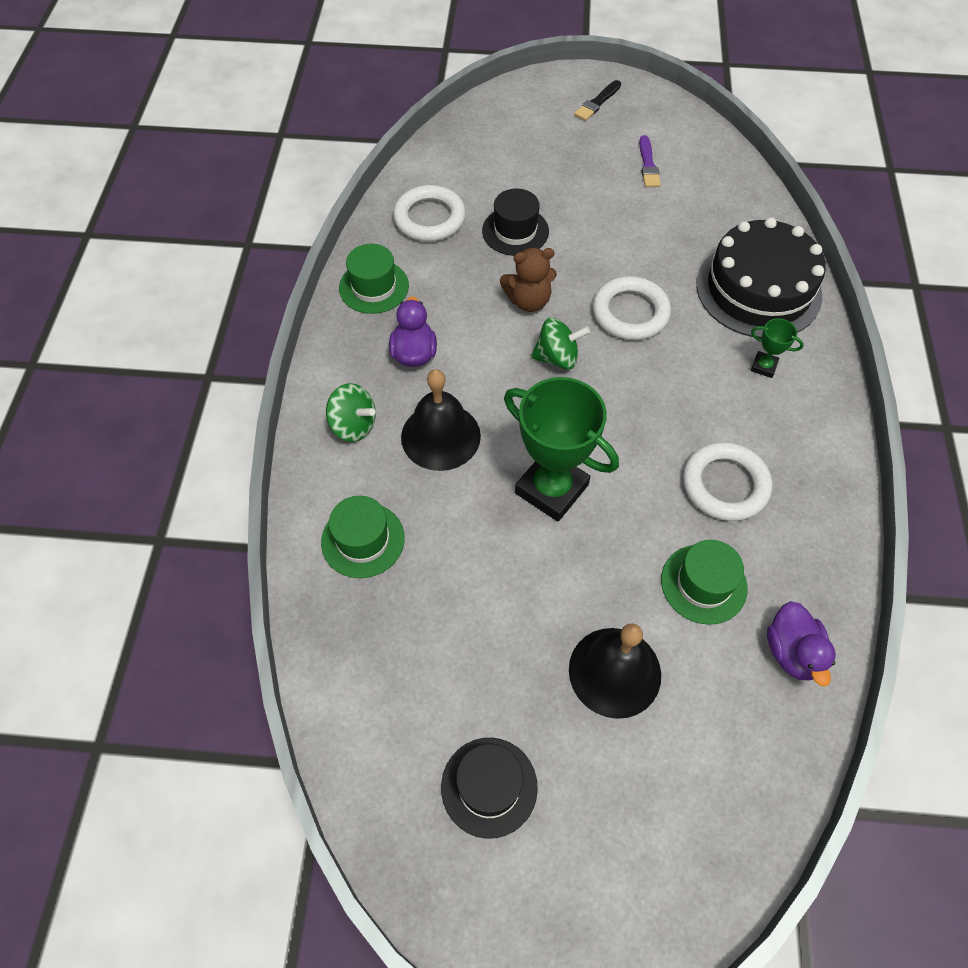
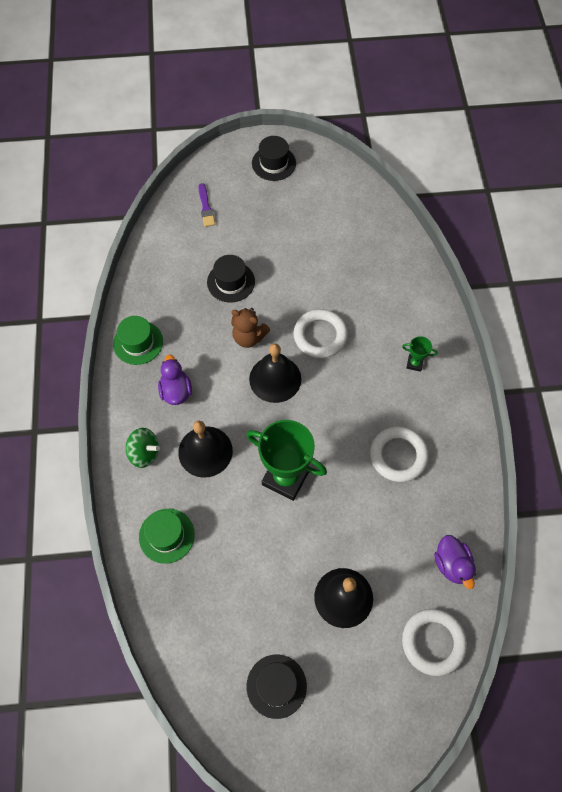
camera: 10 degrees left, 5 degrees up
white ring [393,185,466,242] -> white ring moved to [402,609,467,676]
brown teddy bear [500,248,557,312] -> brown teddy bear turned 45 degrees clockwise [231,308,270,348]
green spinning top [531,318,590,369] -> black bell [249,344,301,403]
black brush [574,80,621,121] -> black hat [252,136,296,181]
purple brush [639,135,661,187] -> purple brush moved to [198,183,215,227]
green hat [661,540,747,625] -> none
black cake [696,217,826,338] -> none

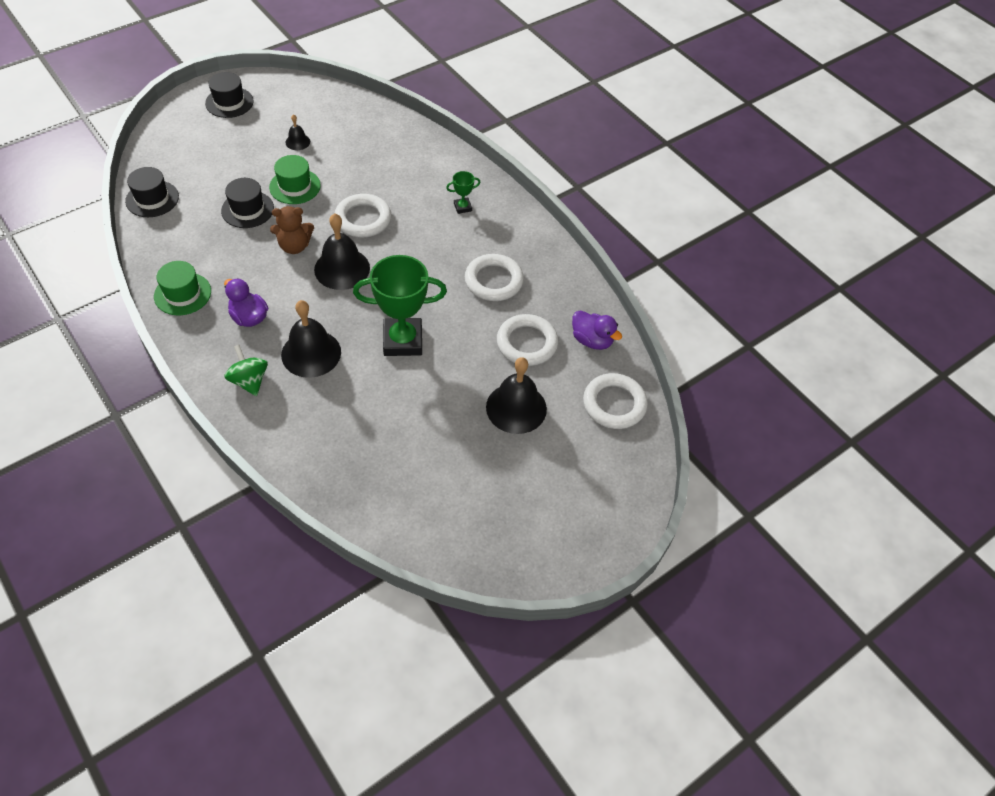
camera: 35 degrees left, 10 degrees down
green spinning top [126,428,160,468] -> green spinning top turned 105 degrees counterclockwise [224,345,268,396]
green hat [139,509,195,564] -> green hat moved to [269,155,321,204]
purple brush [198,183,215,227] -> none
black hat [247,655,307,719] -> black hat moved to [125,167,179,217]
none -> black bell [285,114,310,150]
none -> white ring [497,314,558,366]

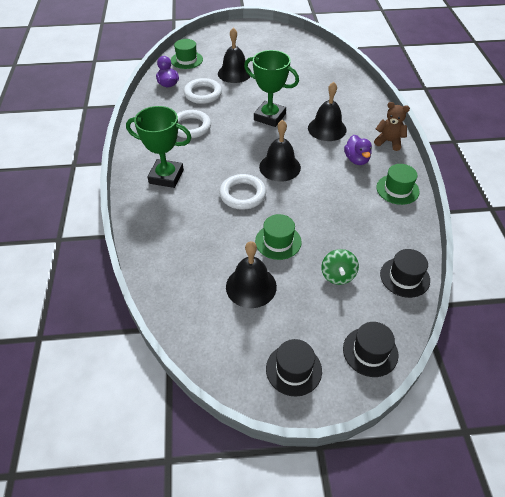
camera: 145 degrees left, 5 degrees down
black hat [221,178,274,228] -> black hat moved to [343,322,398,377]
green spinning top [224,345,268,396] -> green spinning top moved to [321,249,359,285]
brown teddy bear [270,206,314,254] -> brown teddy bear moved to [374,102,410,151]
black bell [285,114,310,150] -> black bell [226,241,277,308], size x2.02
green trophy [446,171,481,214] -> green trophy [126,106,192,188], size x2.26
white ring [583,373,648,429] -> green hat [171,39,203,69]

